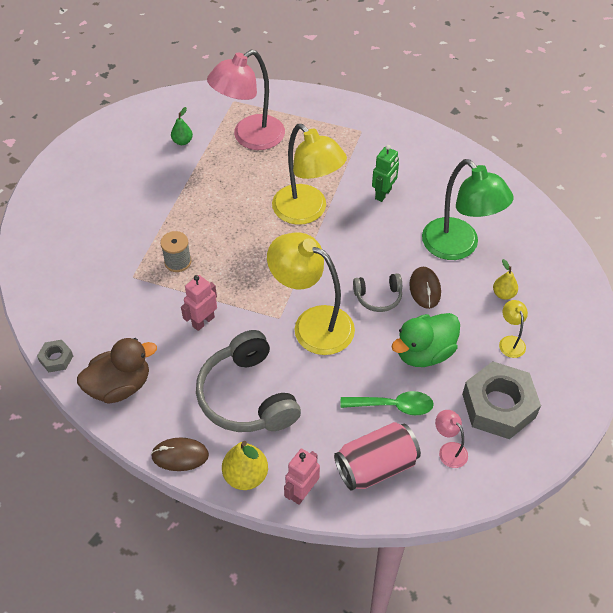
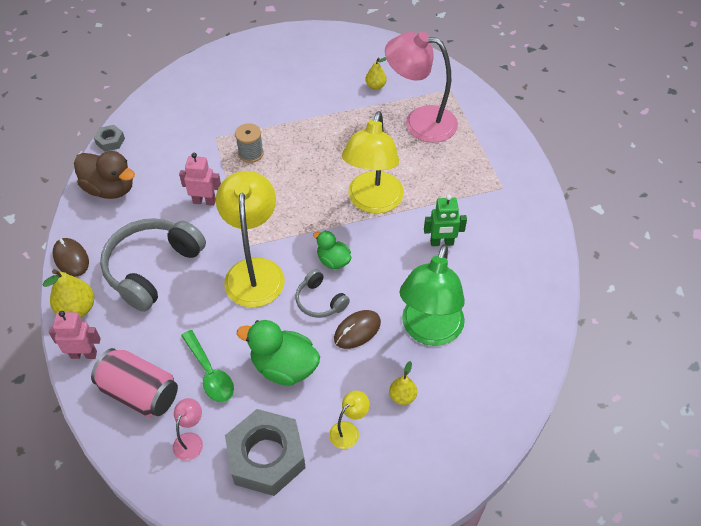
camera: 55 degrees right, 0 degrees up
green pear [171,107,193,145] -> yellow pear [365,57,387,90]
none -> green duck [313,231,351,269]

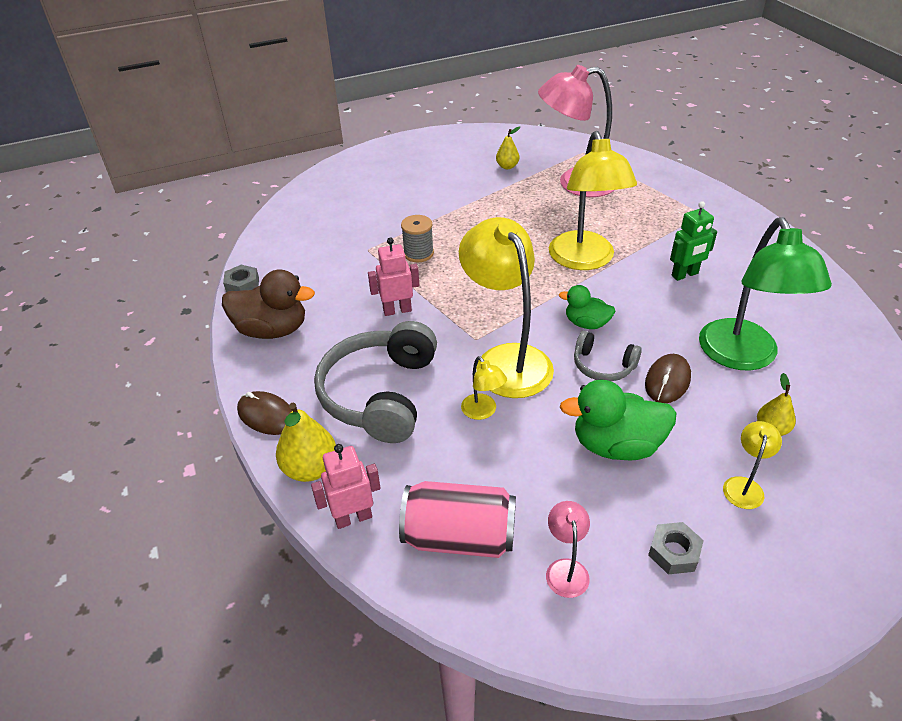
camera: 20 degrees left, 10 degrees down
green spoon [181,330,234,402] -> none
grey nut [225,409,305,496] -> grey nut [648,522,704,574], size x0.46
none -> yellow lamp [461,356,507,420]

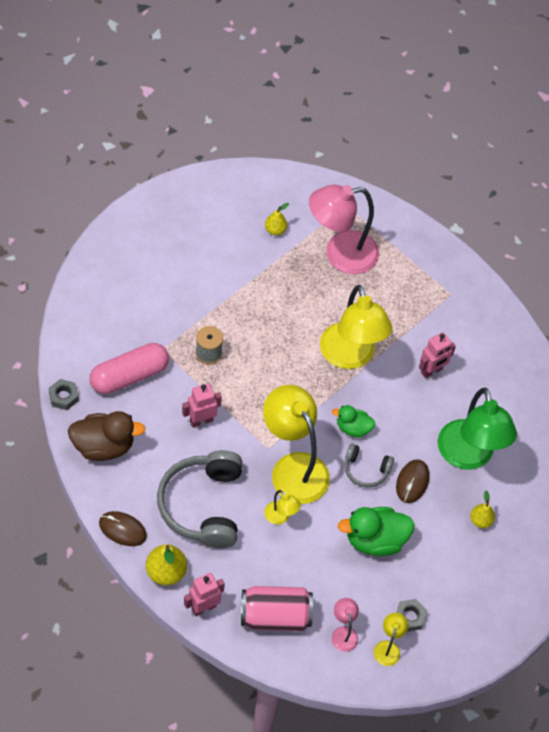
camera: 15 degrees left, 15 degrees up
green robot [670,201,717,281] -> pink robot [419,332,456,378]
yellow lamp [723,421,782,509] -> yellow lamp moved to [374,613,408,666]
none -> pink capsule [90,343,169,394]

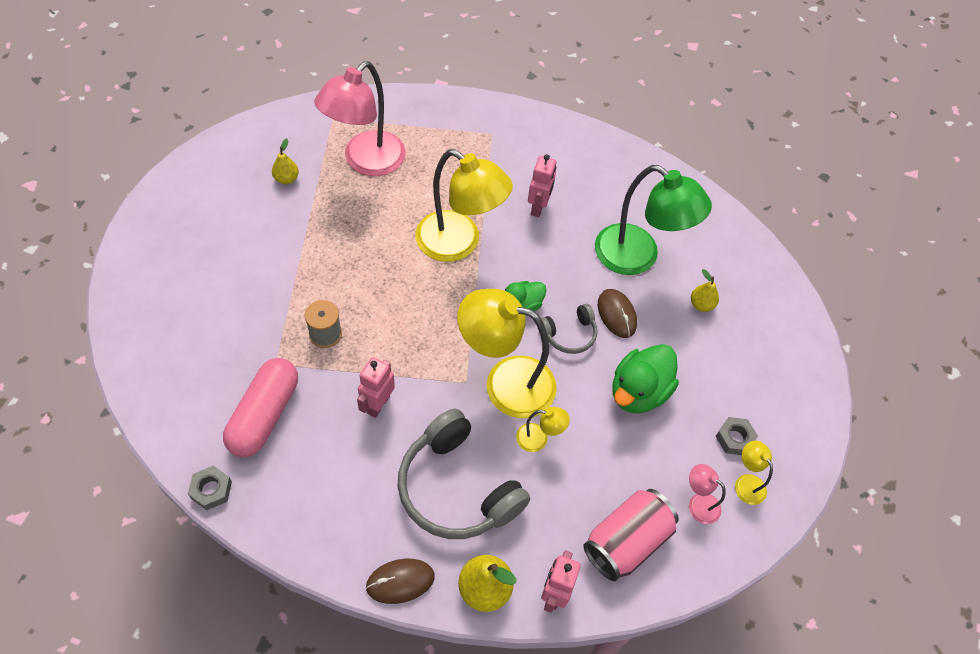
camera: 40 degrees left, 0 degrees up
brown duck [68,411,146,461] -> none

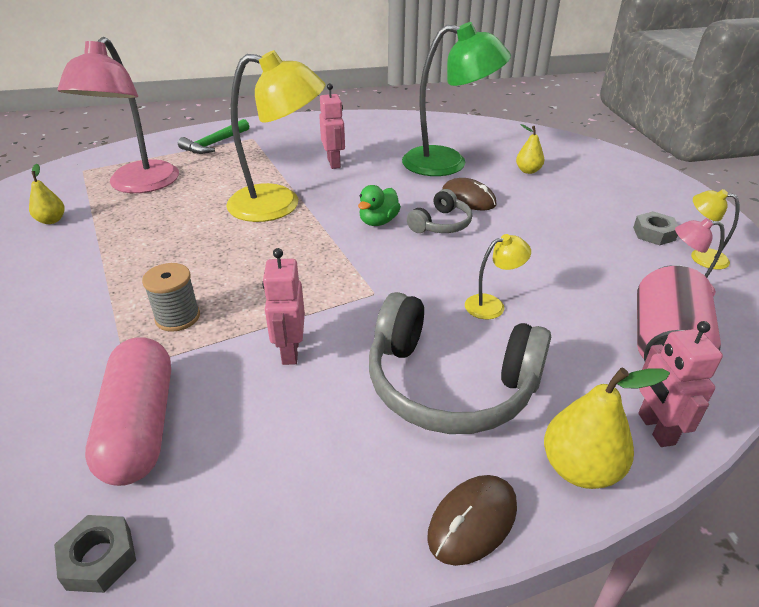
camera: 25 degrees left, 20 degrees down
yellow lamp [457,289,557,418] -> none
green duck [612,344,679,413] -> none
none -> green hammer [178,119,249,154]

